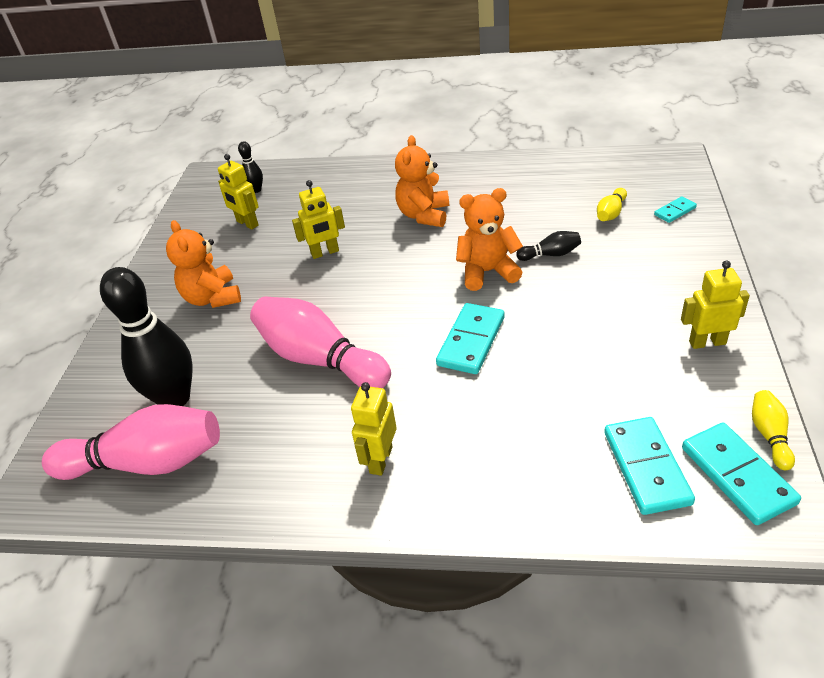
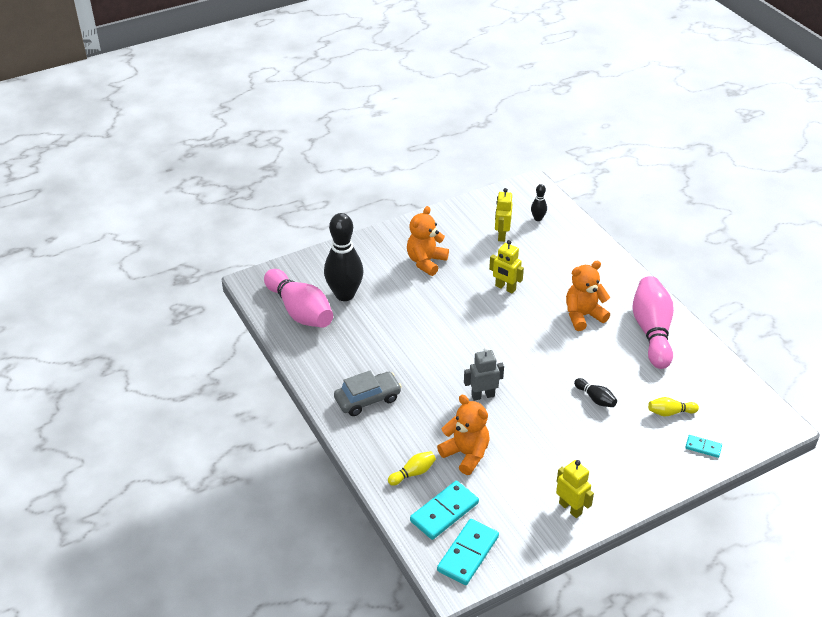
camera: 50 degrees right, 0 degrees up
pink bowling pin [250,297,391,388] -> pink bowling pin moved to [632,276,674,369]
yellow robot [351,382,397,476] -> grey car [334,371,402,416]
turquoise domino [436,303,505,374] -> grey robot [464,347,504,401]
orange teddy bear [456,188,523,291] -> orange teddy bear moved to [437,395,490,475]
yellow bowling pin [752,390,795,470] -> yellow bowling pin moved to [388,451,436,486]

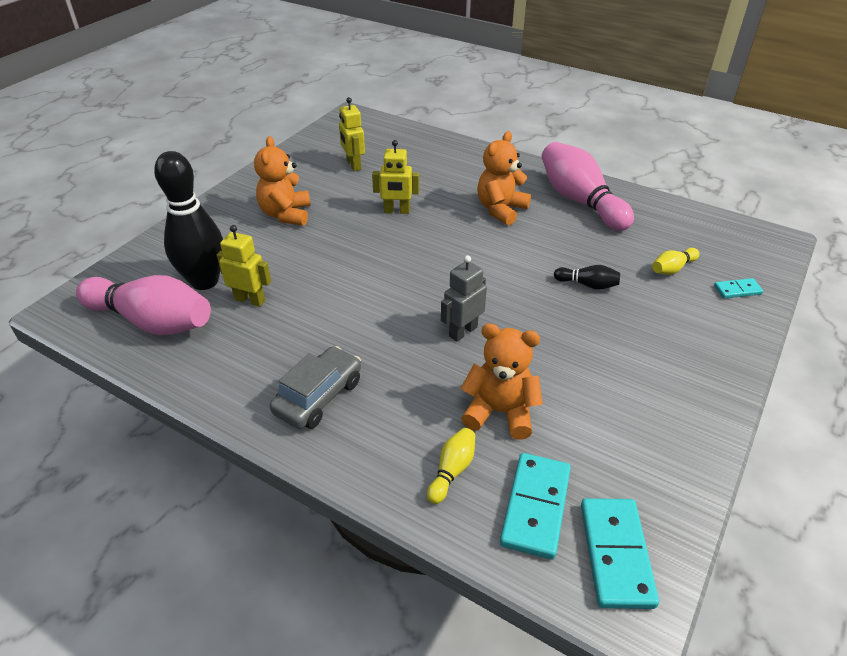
camera: 30 degrees left, 0 degrees up
black bowling pin [531,184,547,221] -> none
yellow robot [556,460,594,518] -> yellow robot moved to [217,225,271,307]

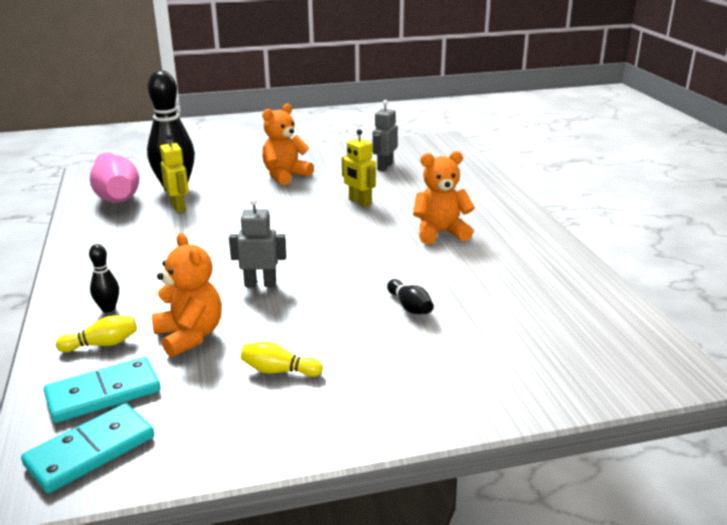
camera: 45 degrees right, 15 degrees down
grey car [270,346,361,429] -> none
yellow robot [339,97,365,171] -> grey robot [373,100,398,171]
pink bowling pin [542,142,634,231] -> none
yellow bowling pin [652,248,699,275] -> yellow bowling pin moved to [241,342,323,377]
turquoise domino [714,278,763,298] -> none
none -> black bowling pin [89,244,119,312]

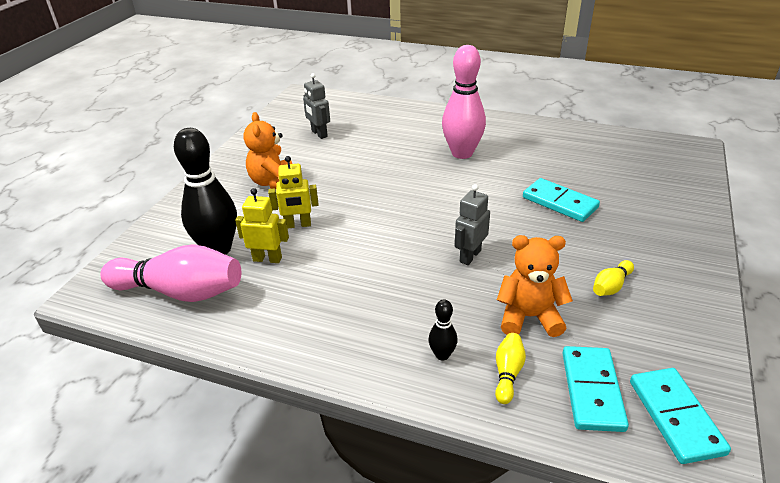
camera: 55 degrees left, 10 degrees up
yellow robot [342,129,376,207] -> yellow robot moved to [268,156,319,229]
black bowling pin [387,279,433,314] -> turquoise domino [523,178,600,222]
orange teddy bear [413,151,475,244] -> pink bowling pin [442,45,486,159]

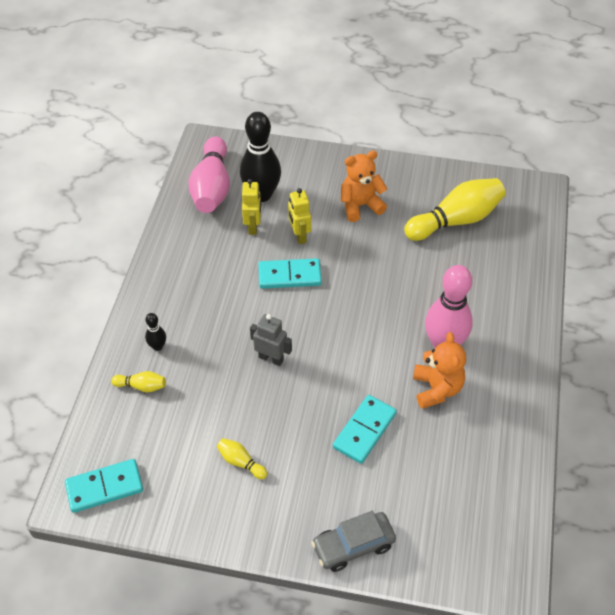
camera: 80 degrees right, 15 degrees up
grey robot [303,73,330,139] -> yellow bowling pin [404,178,506,241]
orange teddy bear [497,235,573,337] -> orange teddy bear moved to [413,332,466,409]
turquoise domino [562,346,629,432] -> turquoise domino moved to [258,258,322,289]
none -> grey car [311,511,396,572]

